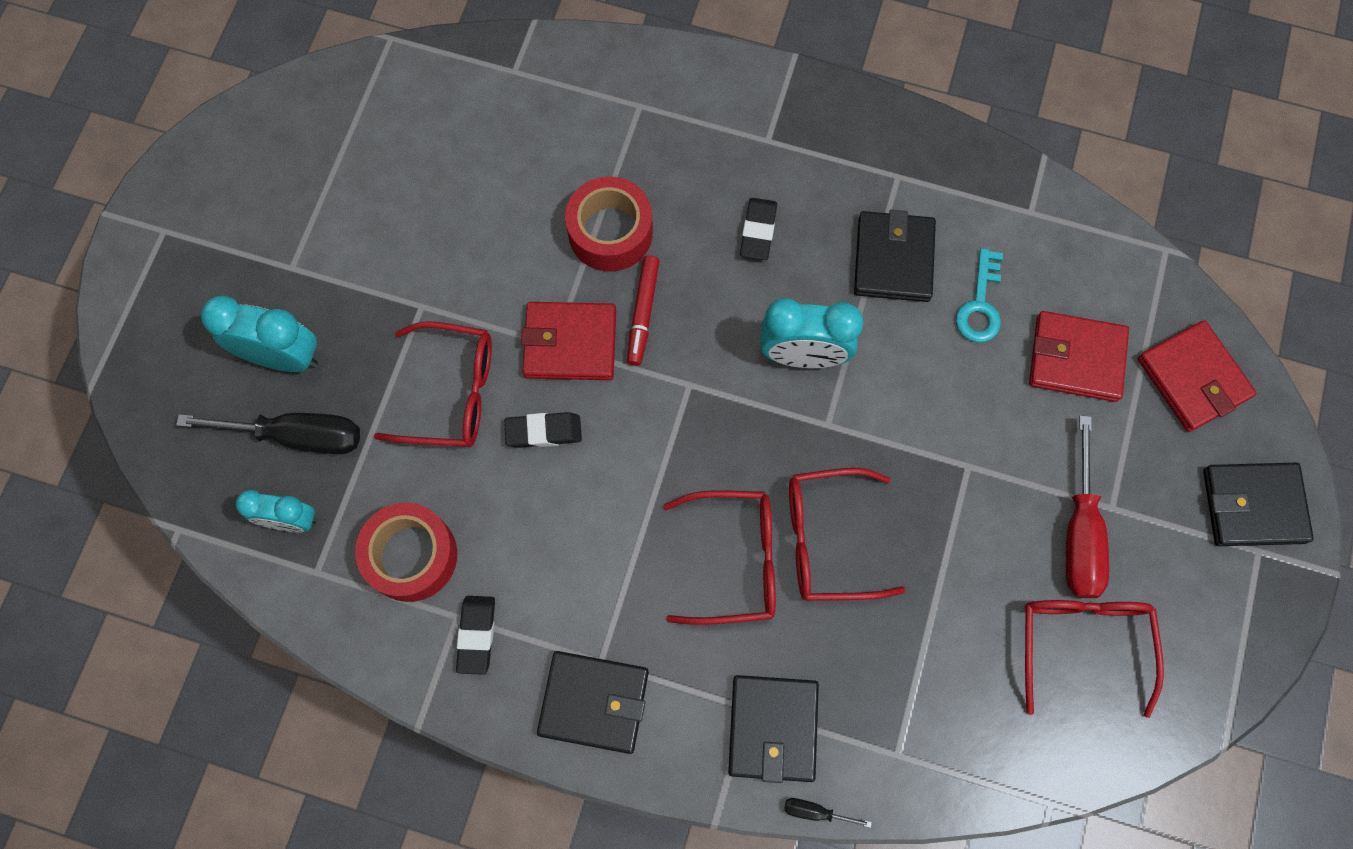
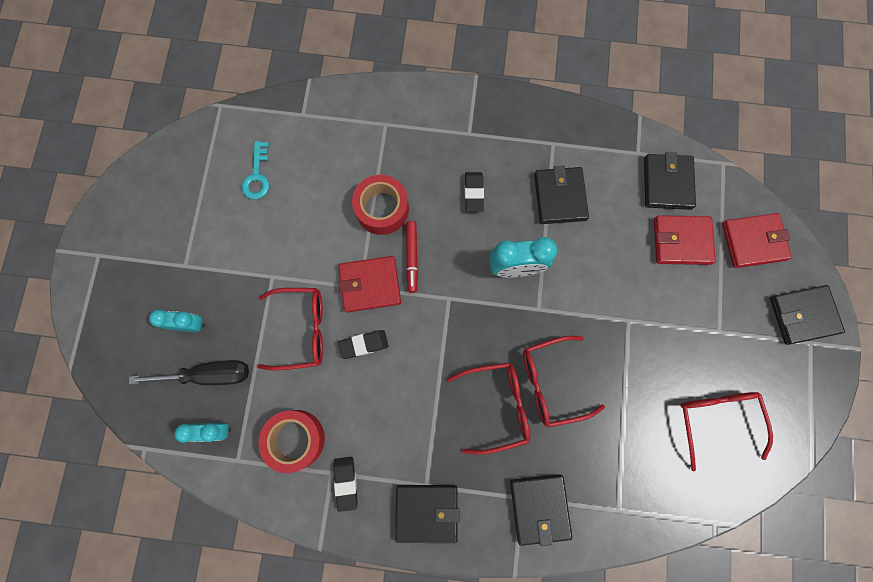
camera: 10 degrees left, 5 degrees up
turquoise clock [201,295,318,372] -> turquoise clock [149,310,205,332], size x0.67
black screwdriver [784,798,872,828] -> none
turquoise key [956,248,1003,342] -> turquoise key moved to [242,141,269,200]
red screwdriver [1066,415,1109,598] -> none
red wallet [1138,320,1257,432] -> red wallet turned 60 degrees counterclockwise [722,213,792,268]
none -> black wallet [644,152,696,210]

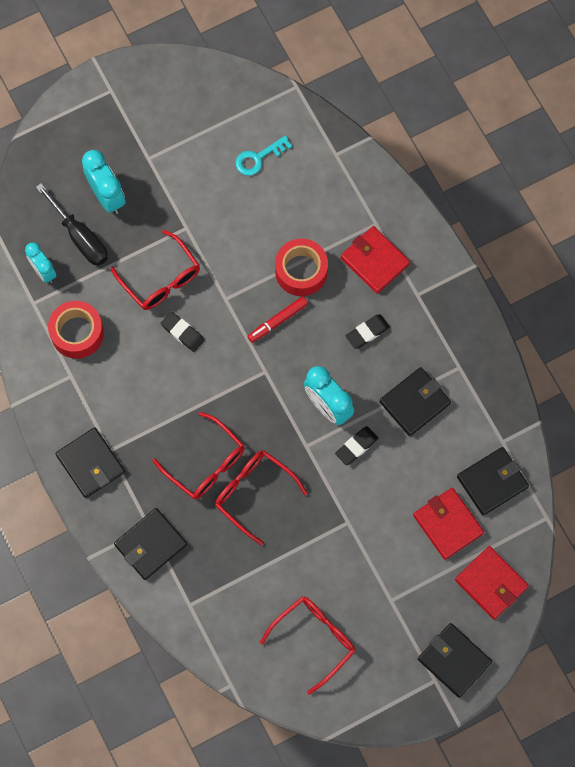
camera: 55 degrees right, 5 degrees down
turquoise clock [149,310,205,332] -> turquoise clock [82,150,125,214], size x1.50
black eraser [333,457,357,512] -> black eraser moved to [335,426,378,466]
red wallet [338,256,401,312] -> red wallet moved to [341,226,410,294]

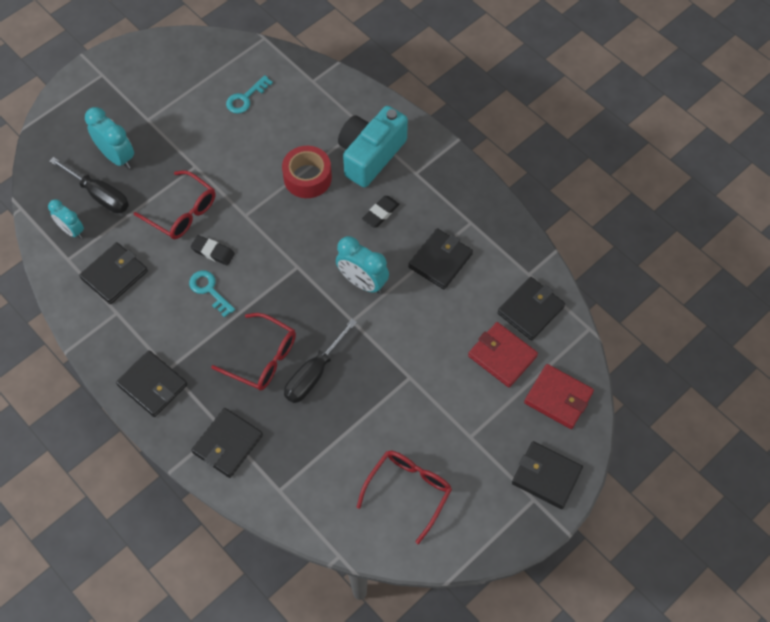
camera: 15 degrees left, 10 degrees down
red tape [48,301,104,359] -> black wallet [79,242,148,304]
red glasses [215,450,308,546] -> black screwdriver [284,319,357,403]
red marker [247,296,308,343] -> none
black eraser [335,426,378,466] -> none
red wallet [341,226,410,294] -> turquoise camera [338,106,408,187]
none -> turquoise key [189,270,235,318]

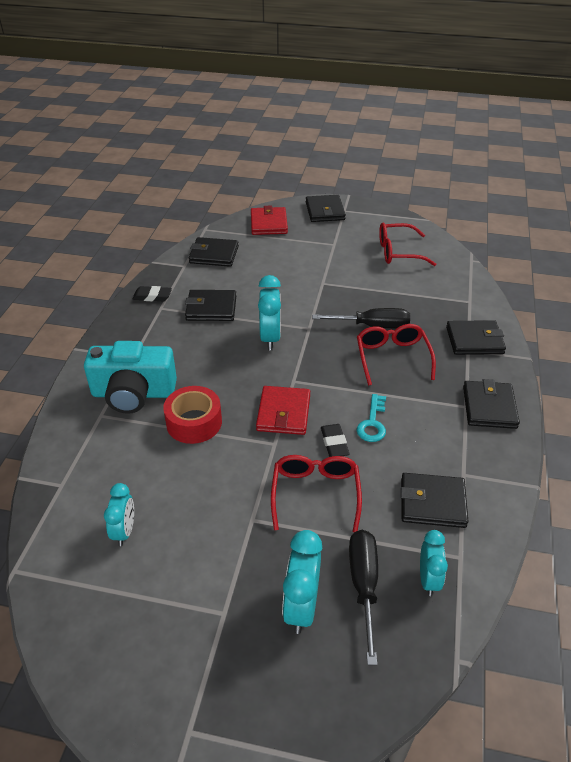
camera: 125 degrees left, 20 degrees down
turquoise key [226,75,273,114] -> turquoise clock [104,483,134,546]
black eraser [362,196,400,227] -> black eraser moved to [133,286,172,301]
red wallet [468,322,538,387] -> red wallet moved to [256,386,310,435]

